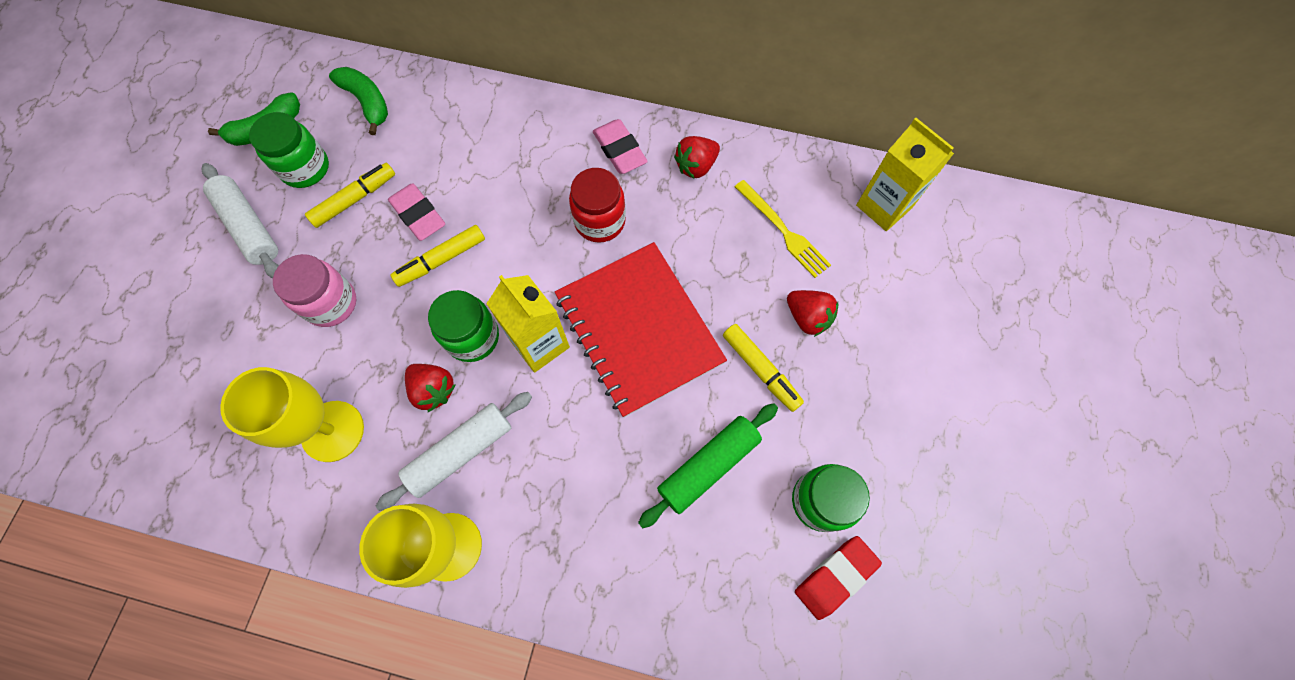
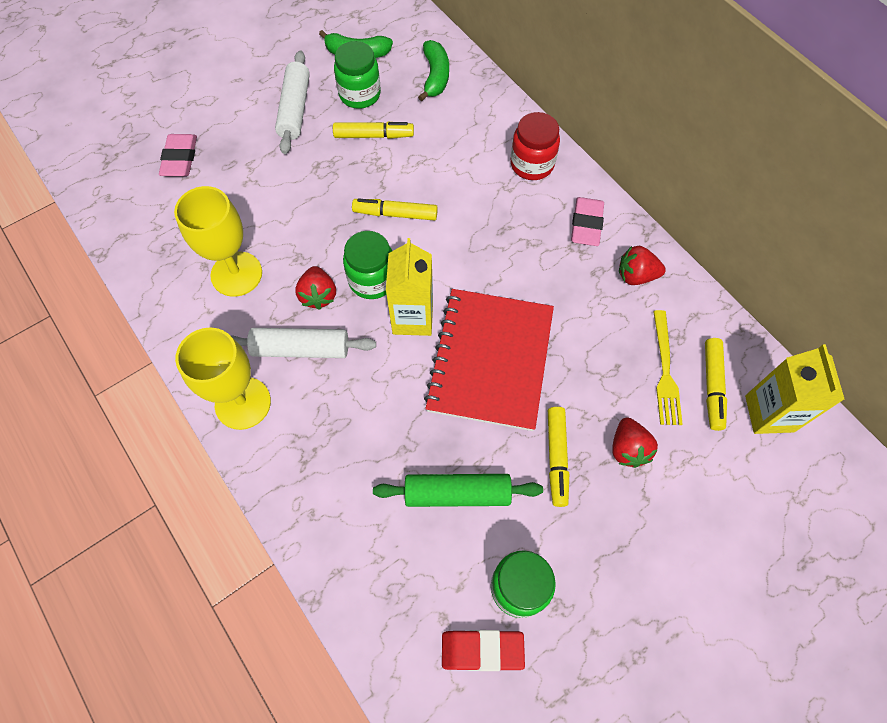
camera: 40 degrees right, 5 degrees down
pink jar [273,254,356,327] -> none
pink eraser [388,183,445,241] -> pink eraser moved to [159,134,197,176]
red jar [569,168,626,243] -> red jar moved to [510,112,560,180]
none -> yellow marker [705,338,727,431]

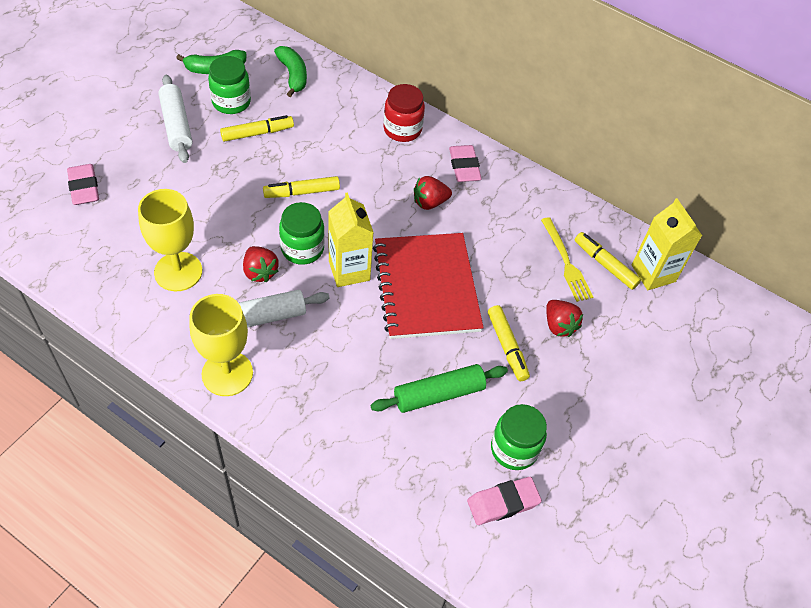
camera: 25 degrees left, 10 degrees down
red eraser [442,630,525,671] -> pink eraser [467,477,542,525]
red strawberry [619,246,666,285] -> red strawberry moved to [414,176,452,210]
yellow marker [705,338,727,431] -> yellow marker turned 150 degrees clockwise [575,232,641,290]

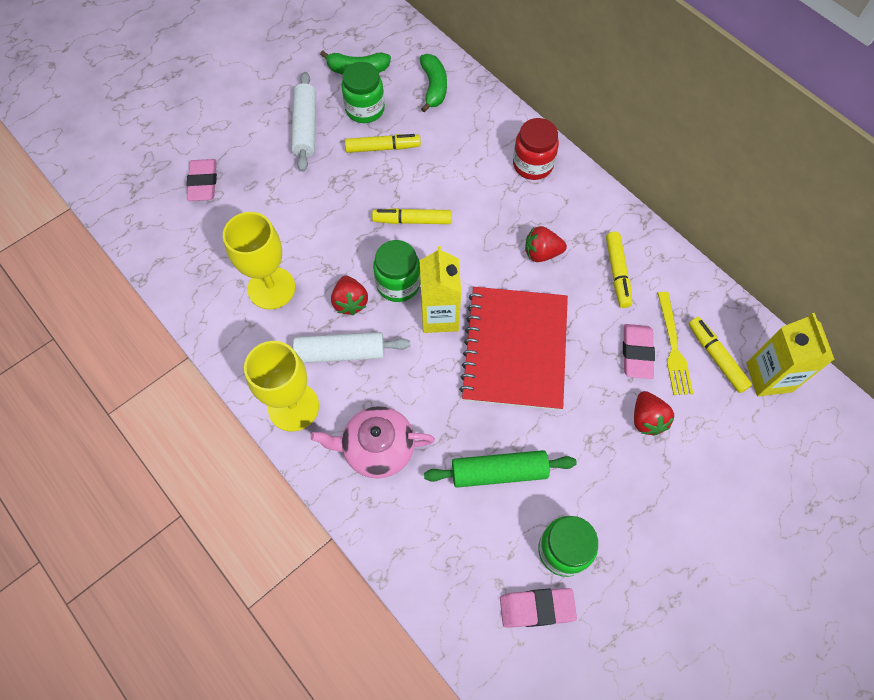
camera: 20 degrees right, 10 degrees up
pink eraser [449,145,482,182] -> pink eraser moved to [623,324,655,379]
yellow marker [488,305,530,381] -> yellow marker moved to [606,232,632,308]
none -> pink teapot [311,406,435,479]

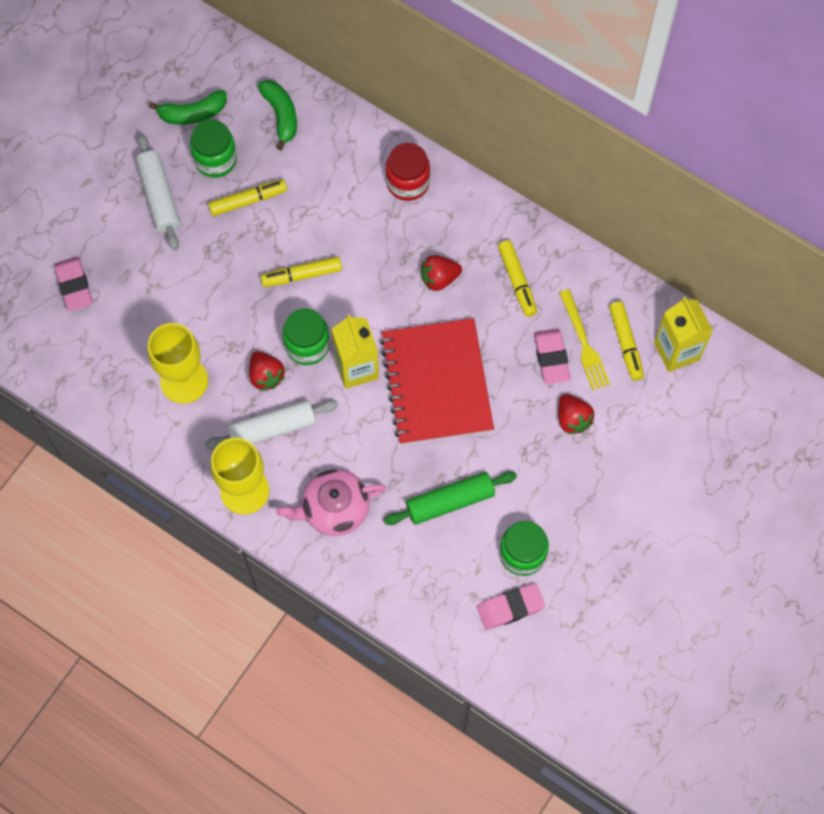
camera: 15 degrees left, 5 degrees up
yellow marker [689,317,752,393] -> yellow marker turned 150 degrees counterclockwise [609,301,644,380]

